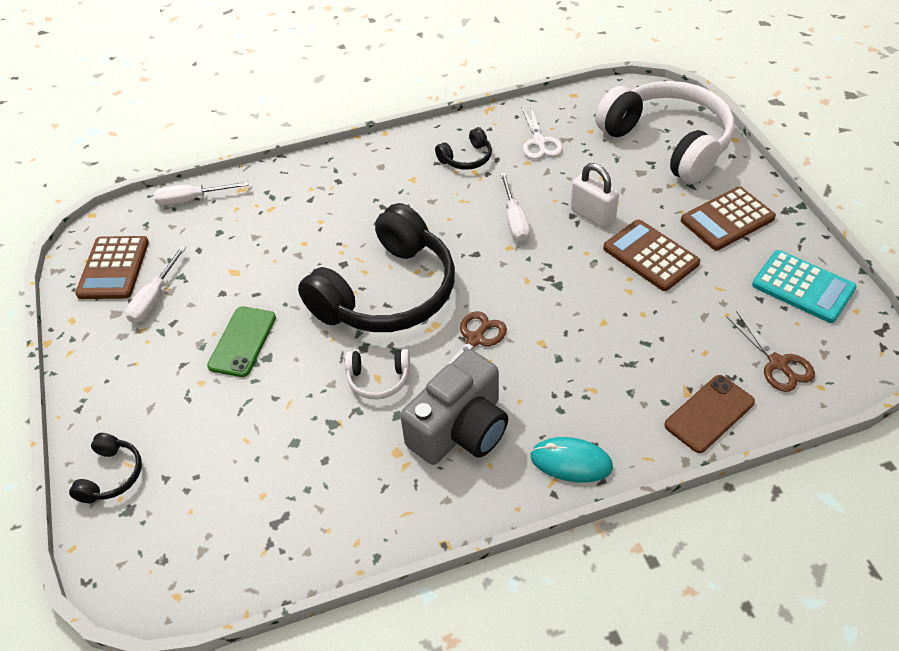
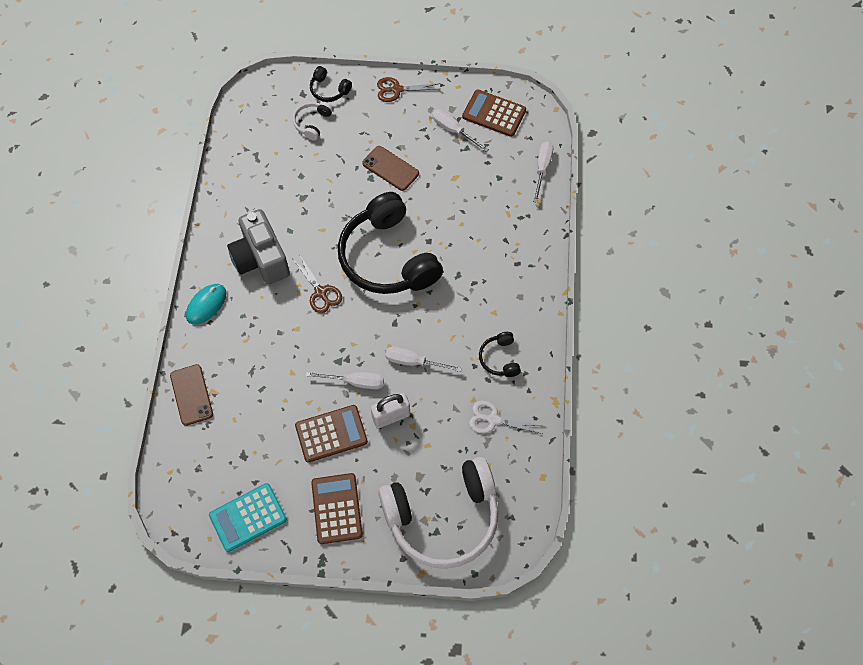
camera: 110 degrees right, 15 degrees up
green phone [207,307,276,377] -> brown phone [362,146,419,191]
white headphones [345,349,410,400] -> white headphones moved to [293,102,333,141]
brown scissors [726,311,815,392] -> brown scissors moved to [377,77,441,102]
none -> white screwdriver [306,372,384,389]

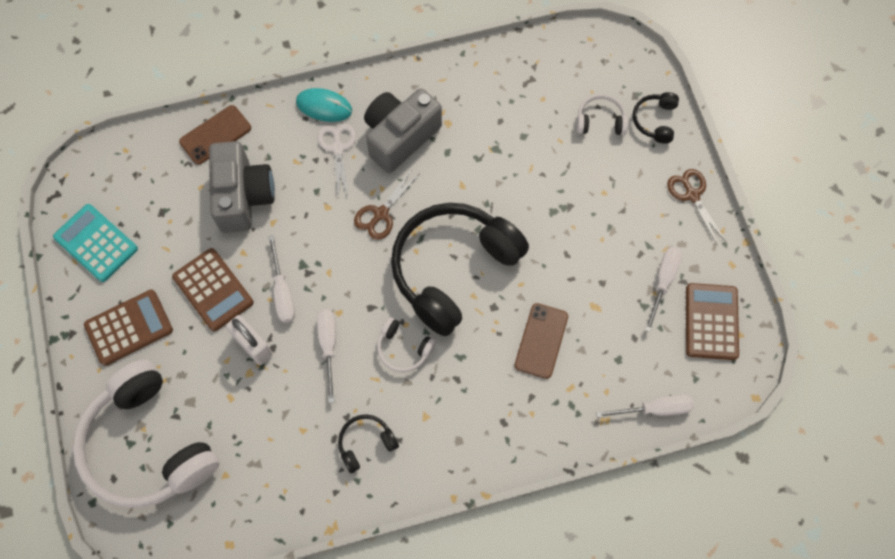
camera: 70 degrees right, 5 degrees up
brown phone [362,146,419,191] -> brown phone moved to [515,303,568,379]
white scissors [469,401,543,434] -> white scissors moved to [318,124,356,197]
none -> grey camera [209,141,275,233]
none -> white headphones [377,317,436,372]

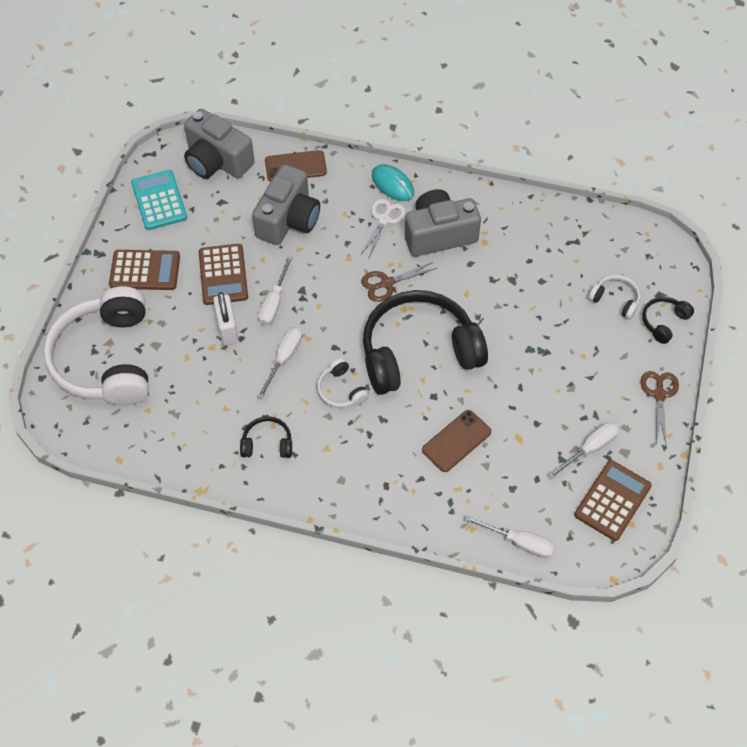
camera: 30 degrees right, 10 degrees down
none -> grey camera [184,109,255,179]

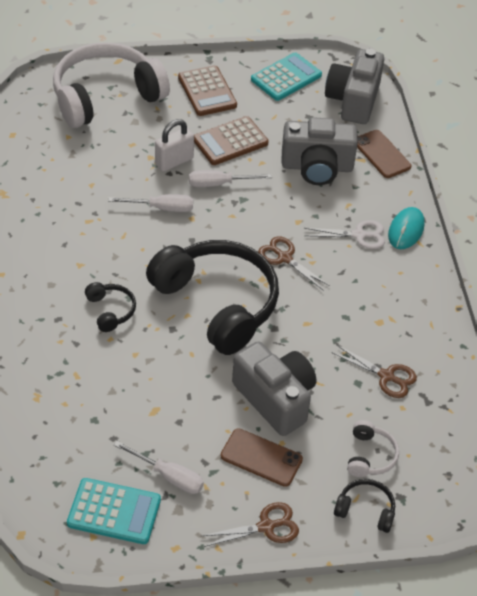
camera: 65 degrees right, 10 degrees down
black headphones [240,416,292,458] -> black headphones moved to [85,282,136,332]
white headphones [317,358,369,408] -> none
grey camera [405,189,481,257] -> grey camera moved to [232,341,316,436]
brown phone [422,410,491,472] -> brown phone moved to [221,428,303,487]
white screwdriver [464,515,555,558] -> none
brown calculator [574,460,652,541] -> turquoise calculator [67,478,161,544]
none -> brown scissors [331,345,417,398]

